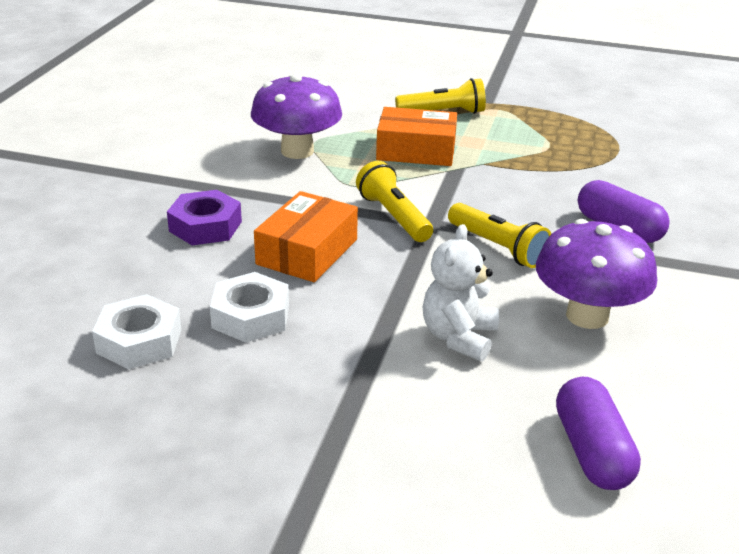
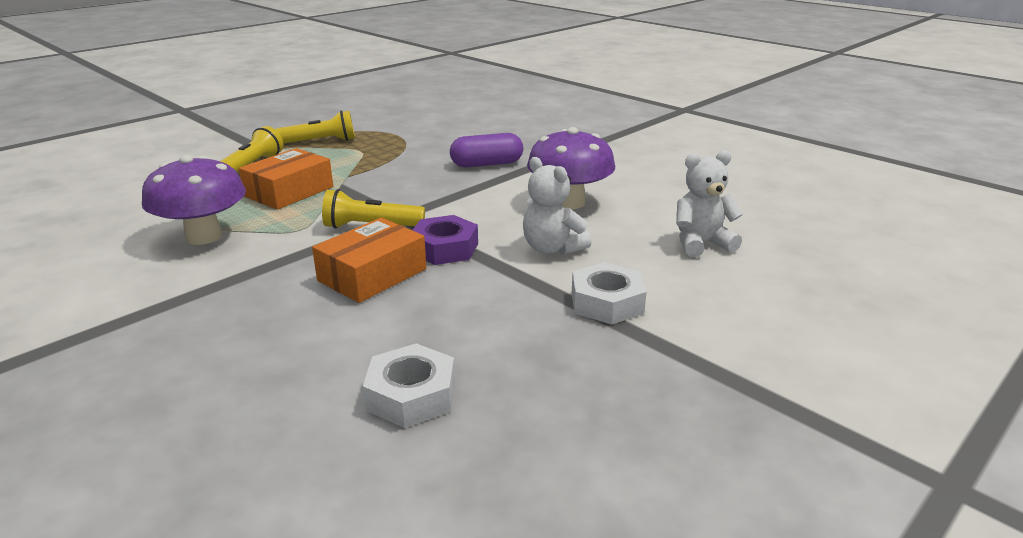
camera: 60 degrees left, 5 degrees down
purple nut [167,190,242,245] -> purple nut moved to [413,215,478,265]
white nut [210,272,289,343] -> white nut moved to [572,262,647,325]
orange box [254,191,358,282] -> orange box turned 75 degrees clockwise [312,218,426,303]
yellow flashlight [448,203,551,268] -> yellow flashlight moved to [275,111,355,144]
purple capsule [556,377,641,490] -> white teddy bear [676,150,743,257]

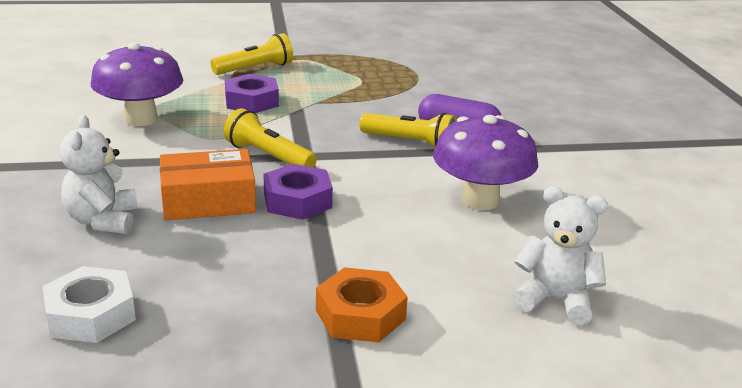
camera: 35 degrees right, 0 degrees up
orange box [239,148,333,210] -> purple nut [225,74,279,113]
yellow flashlight [275,111,355,144] -> yellow flashlight moved to [360,113,457,148]
white teddy bear [523,157,591,255] -> white teddy bear moved to [60,115,138,234]
white nut [572,262,647,325] -> orange nut [316,267,408,342]

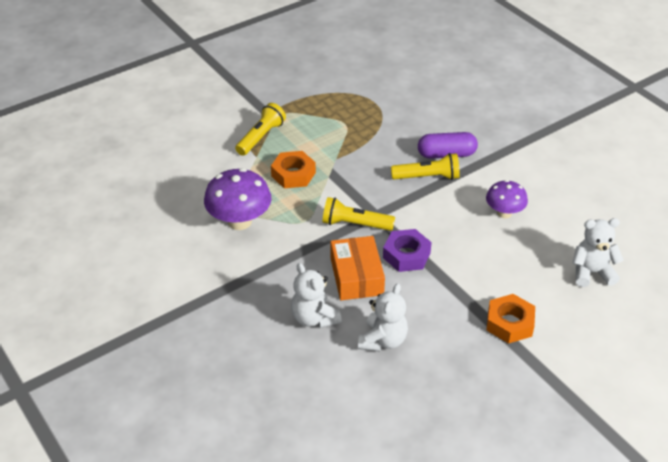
camera: 25 degrees left, 15 degrees up
white nut [43,266,136,343] -> none
orange box [160,149,256,220] -> orange box turned 60 degrees counterclockwise [331,236,385,300]
purple nut [225,74,279,113] -> orange nut [271,151,316,188]
purple mushroom [433,115,538,210] -> purple mushroom [486,180,528,218], size x0.63
none -> white teddy bear [358,283,408,352]

